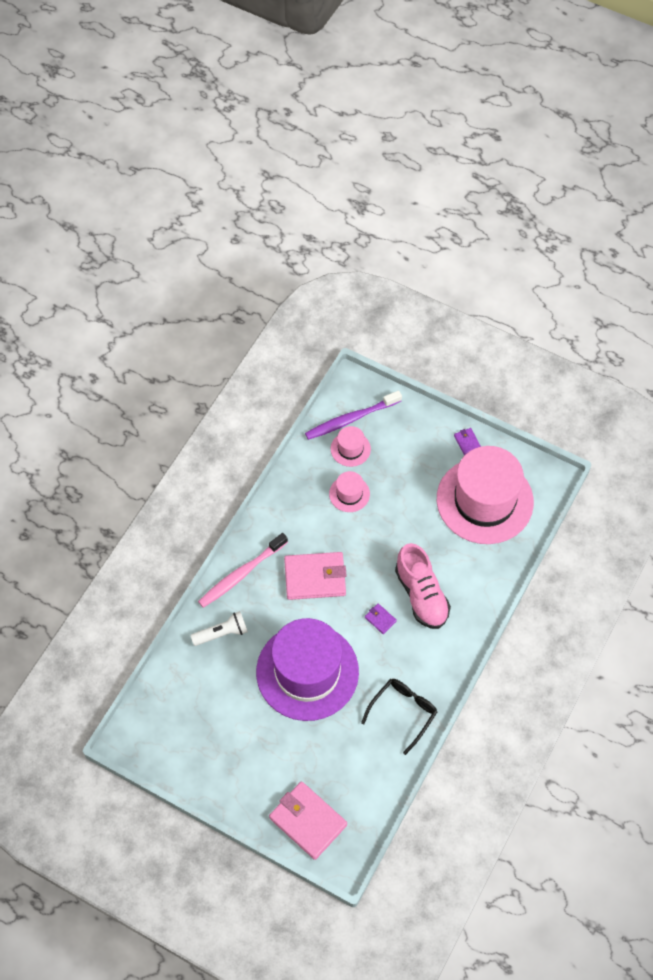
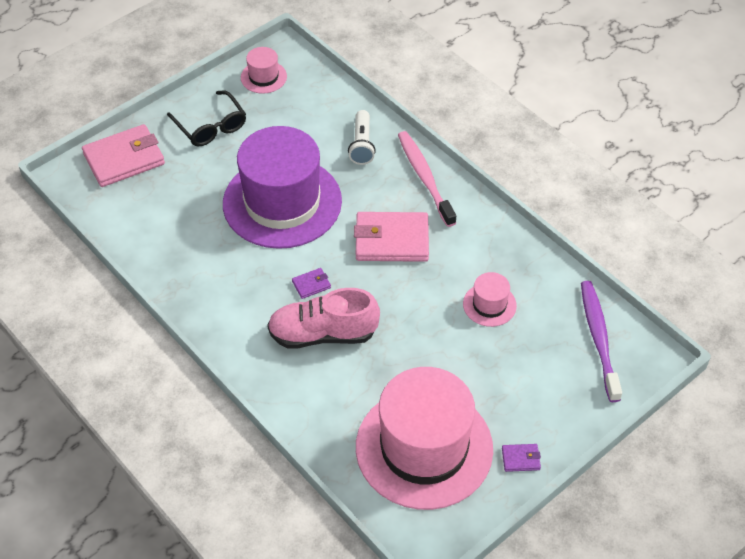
camera: 110 degrees right, 10 degrees down
pink wallet [284,552,347,600] -> pink wallet turned 75 degrees clockwise [354,212,429,262]
pink hat [331,426,371,467] -> pink hat moved to [241,47,287,94]
black glasses [361,679,437,755] -> black glasses moved to [167,90,246,147]

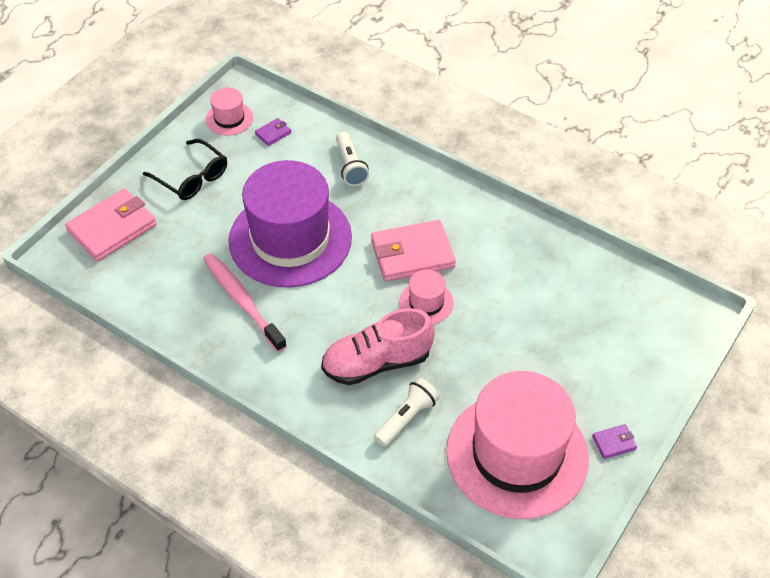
camera: 15 degrees left, 0 degrees up
purple wallet [292,268,331,299] -> purple wallet moved to [255,118,291,146]
pink toothbrush [398,131,456,227] -> pink toothbrush moved to [203,253,287,352]
pink hat [463,272,517,327] -> pink hat moved to [399,270,454,324]
purple toothbrush [581,281,622,402] -> none
none -> white flashlight [374,377,439,447]

